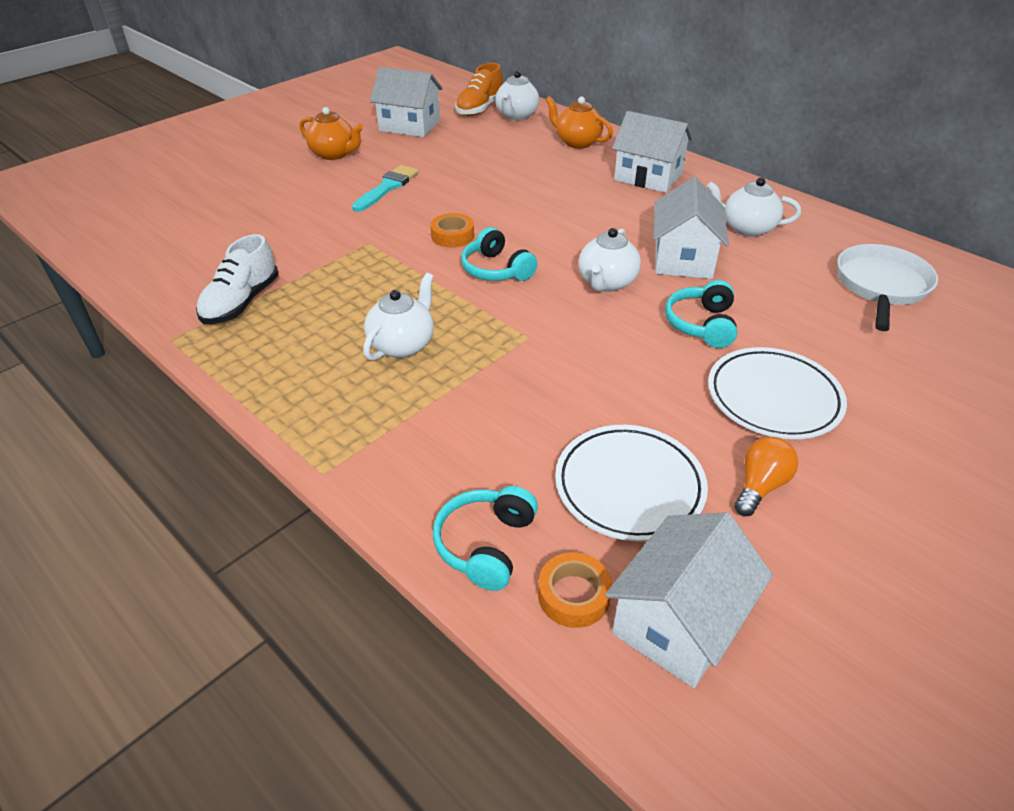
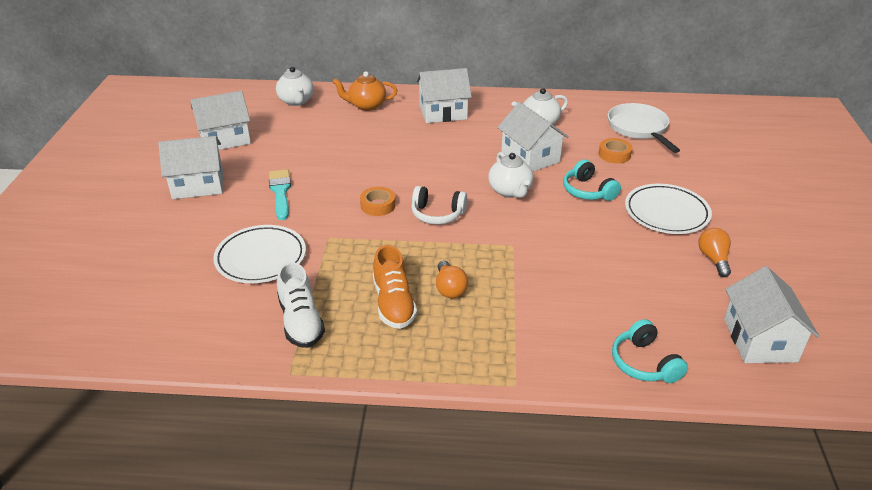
camera: 40 degrees left, 5 degrees down
orange teapot [300,107,363,160] -> white house [158,136,223,199]
white teapot [363,273,434,361] -> orange light bulb [436,261,468,298]
orange shoe [455,63,503,116] -> orange shoe moved to [373,245,417,329]
turquoise headphones [461,227,538,281] -> white headphones [411,186,467,224]
orange tape [538,552,612,628] -> orange tape moved to [599,138,632,164]
white plate [555,425,708,542] -> white plate moved to [213,225,306,283]

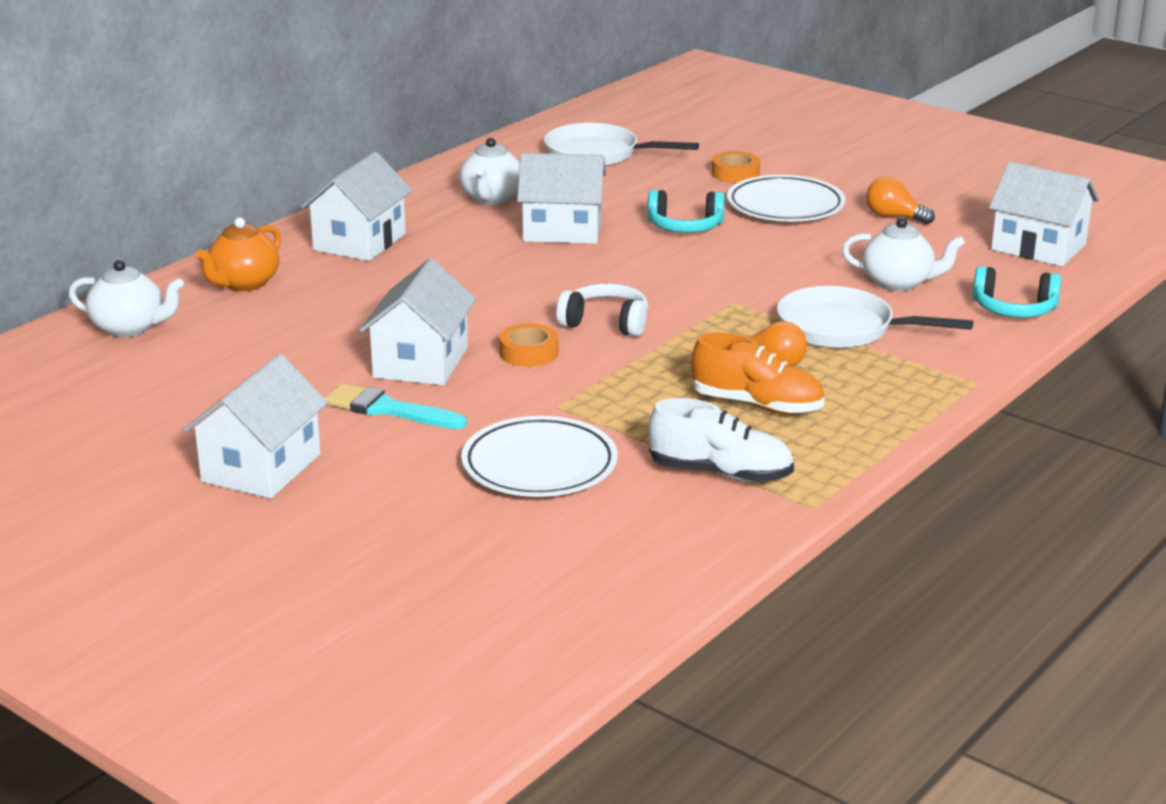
camera: 55 degrees left, 10 degrees down
white house [190,91,251,150] -> white house moved to [359,258,476,385]
white headphones [411,186,467,224] -> white headphones turned 120 degrees counterclockwise [556,283,648,337]
white teapot [488,152,533,198] -> white teapot moved to [842,218,965,291]
orange tape [599,138,632,164] -> orange tape moved to [712,151,760,183]
none -> white pan [777,286,973,348]

